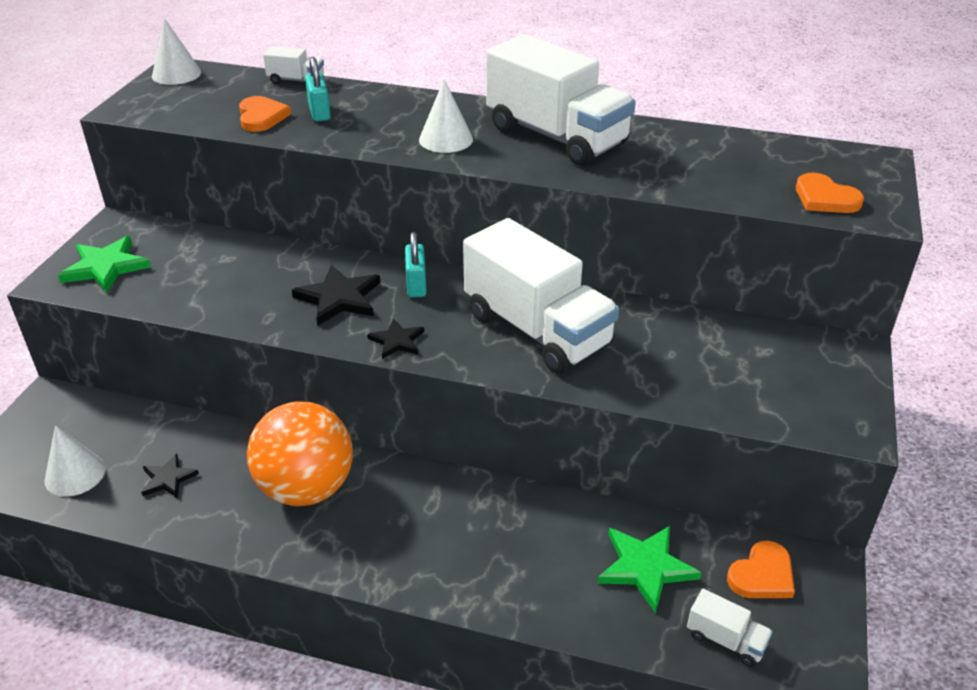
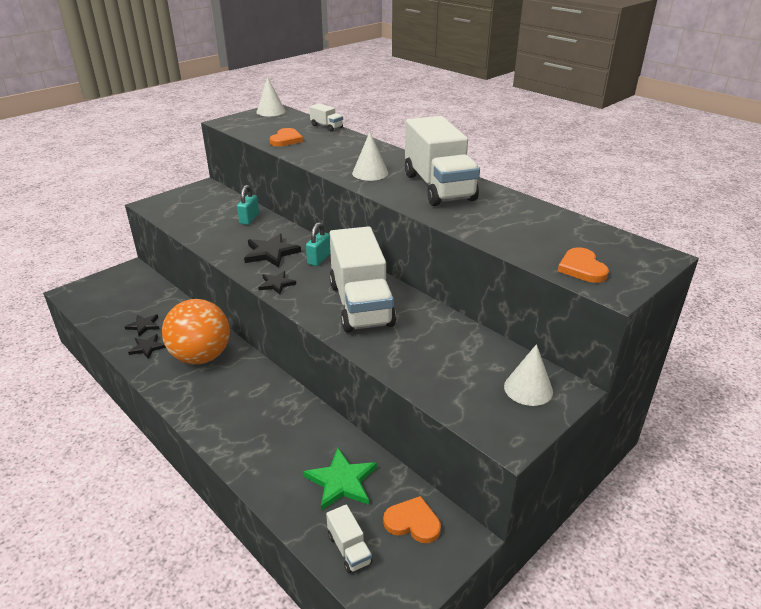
camera: 30 degrees right, 5 degrees down
white cone [45,425,106,497] -> white cone moved to [504,344,553,406]
green star [58,236,151,293] -> none
turquoise padlock [305,57,331,122] -> turquoise padlock moved to [237,185,259,225]
orange heart [727,540,795,598] -> orange heart turned 150 degrees counterclockwise [383,496,441,543]
none -> black star [128,334,166,359]

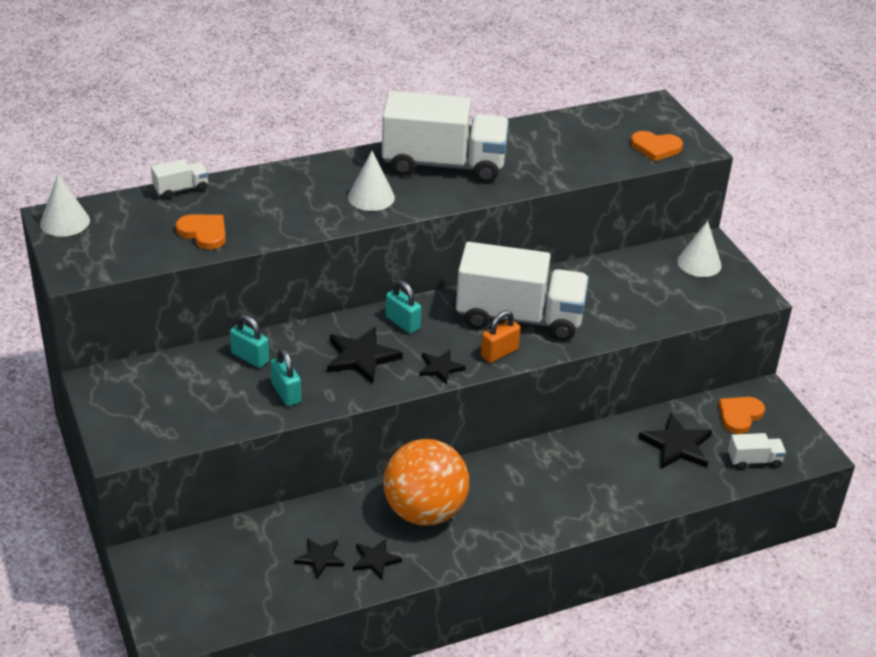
camera: 70 degrees left, 5 degrees up
green star [303,448,377,511] -> black star [638,413,712,469]
none -> turquoise padlock [271,348,301,406]
none -> orange padlock [481,310,520,363]

